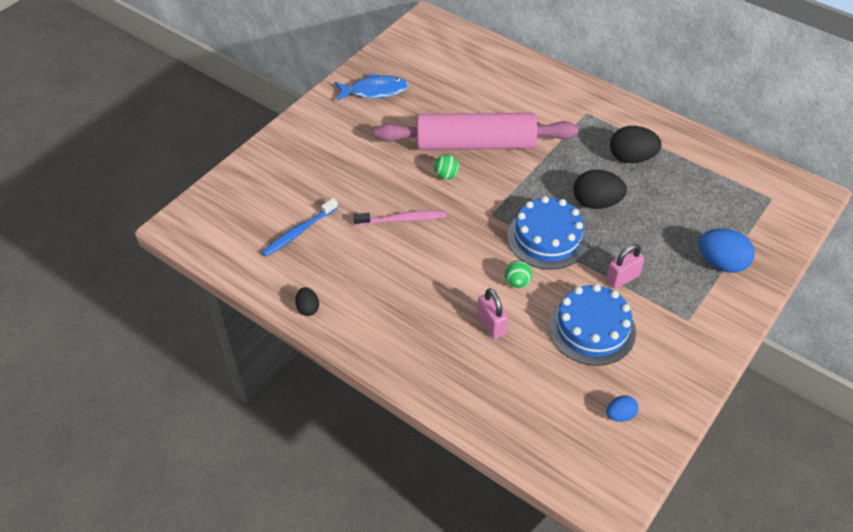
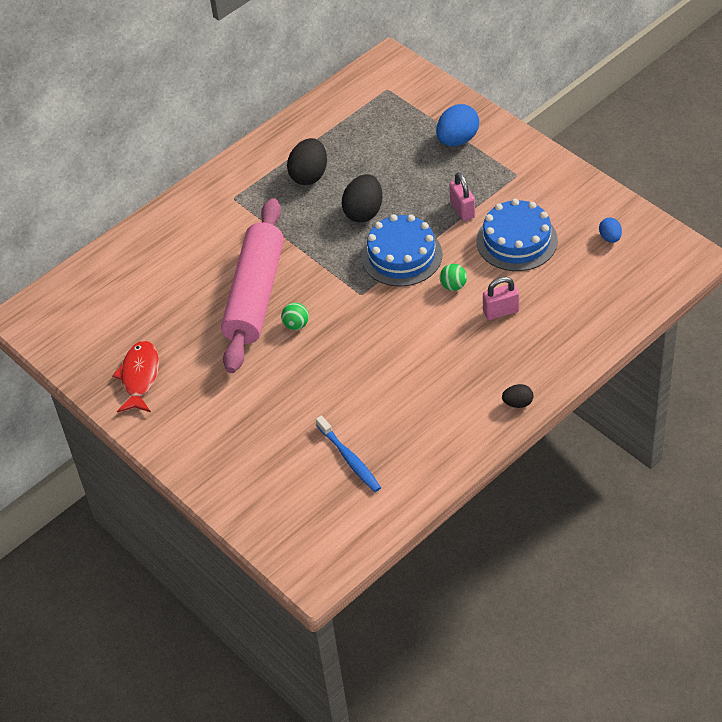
camera: 75 degrees left, 0 degrees up
black egg [295,287,319,316] -> black egg moved to [502,384,533,408]
blue fish [335,73,409,101] -> red fish [112,341,159,413]
pink toothbrush [353,210,447,226] -> none

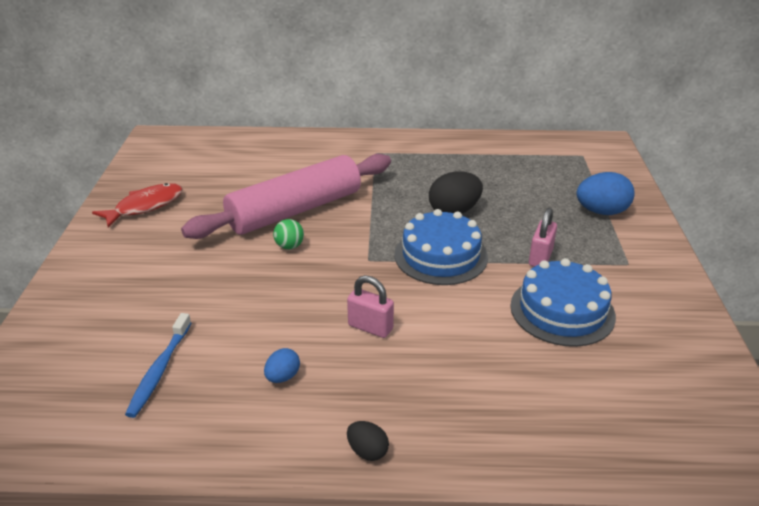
camera: 40 degrees right, 15 degrees down
black egg [287,138,327,185] -> none
green ball [440,264,467,291] -> none
pink padlock [483,277,519,320] -> pink padlock moved to [347,275,394,338]
blue egg [599,217,622,243] -> blue egg moved to [264,348,300,383]

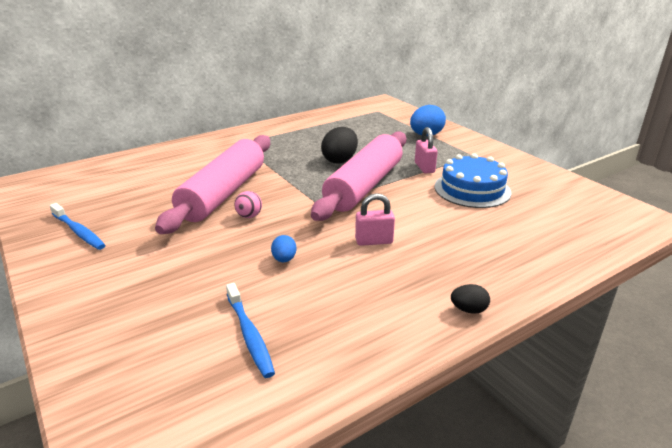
camera: 35 degrees left, 5 degrees down
red fish [92,183,183,228] -> blue toothbrush [50,203,106,250]
blue egg [264,348,300,383] -> blue egg moved to [271,235,296,262]
green ball [273,219,304,249] -> pink ball [235,191,262,218]
blue cake [394,209,488,285] -> pink rolling pin [311,131,406,221]

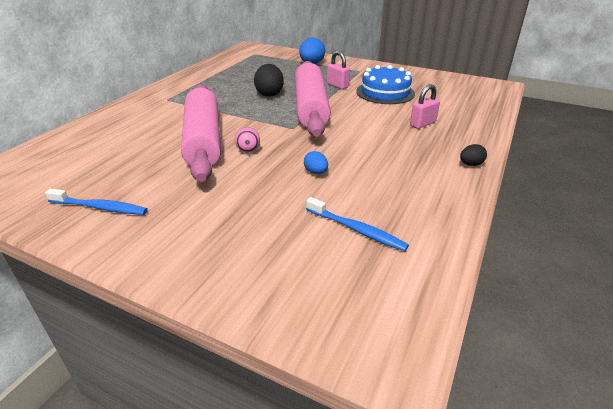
camera: 30 degrees left, 5 degrees up
pink padlock [355,193,395,246] -> pink padlock moved to [410,84,440,129]

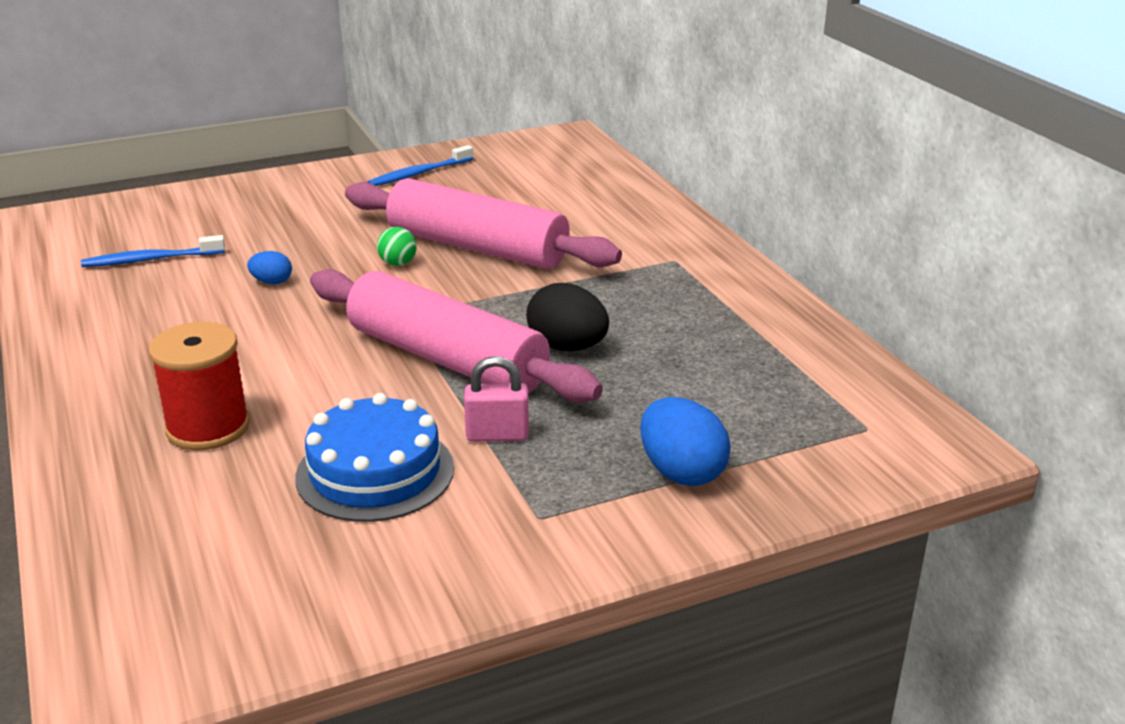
camera: 130 degrees right, 5 degrees down
pink ball [235,127,260,153] -> green ball [377,227,417,266]
pink padlock [410,84,440,129] -> red spool [149,322,250,450]
black egg [460,144,487,166] -> none

